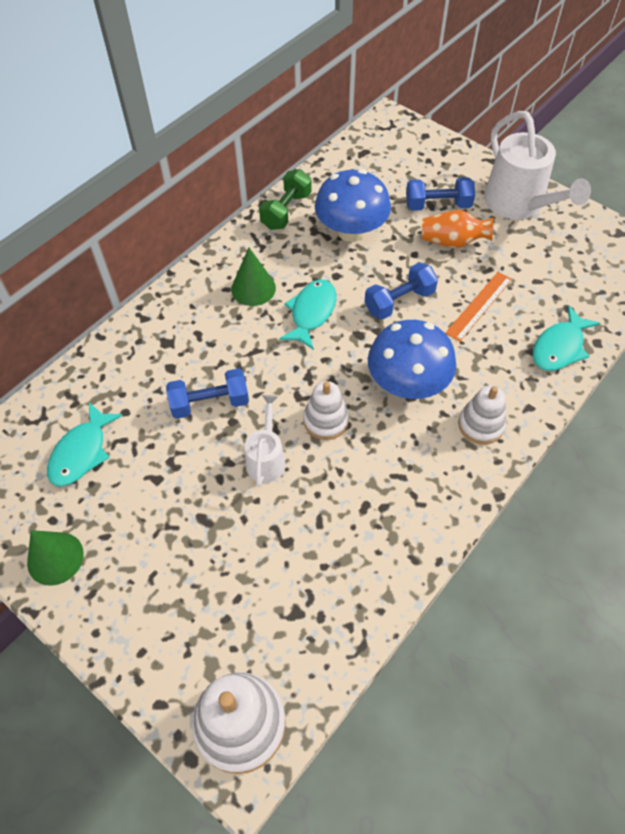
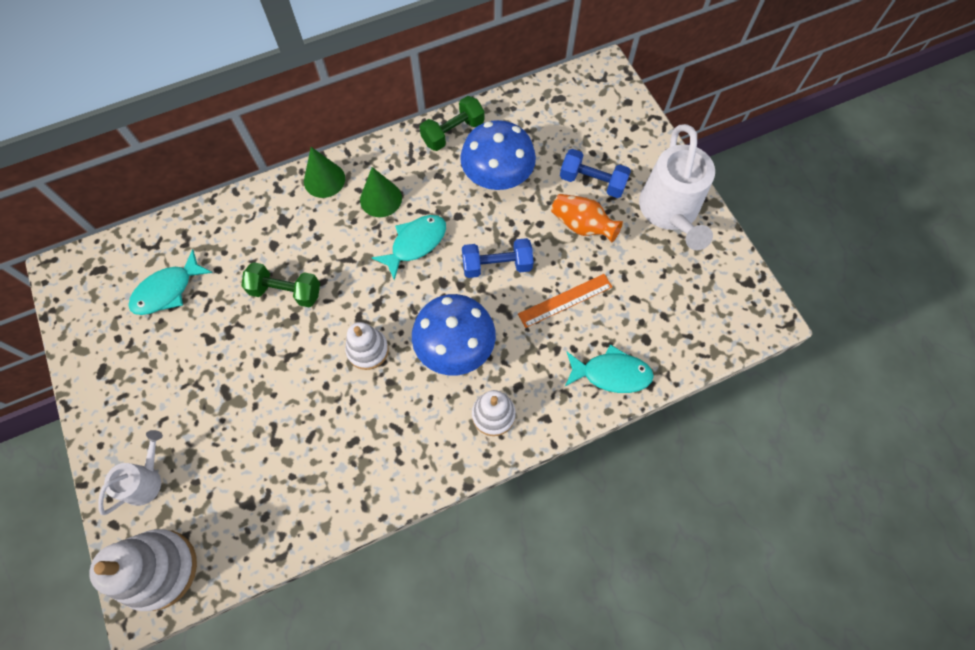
camera: 25 degrees right, 10 degrees up
green cone [27,530,84,586] -> green cone moved to [304,147,345,198]
blue dumbbell [166,368,249,419] -> green dumbbell [241,262,320,308]
white watering can [245,395,285,487] -> white watering can moved to [98,430,163,515]
turquoise fish [533,305,600,371] -> turquoise fish turned 150 degrees counterclockwise [565,344,654,393]

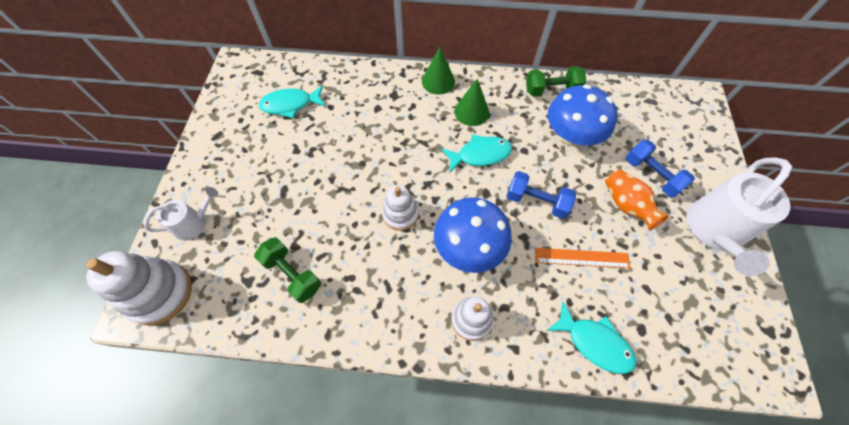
camera: 30 degrees right, 5 degrees down
green dumbbell [241,262,320,308] -> green dumbbell moved to [254,237,321,303]

